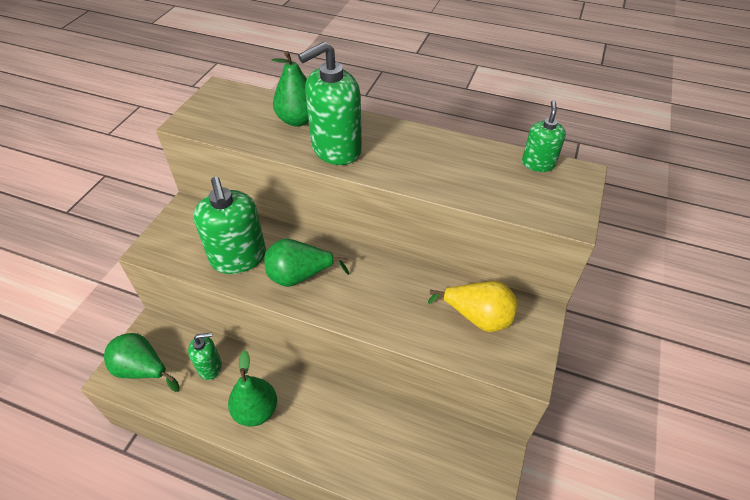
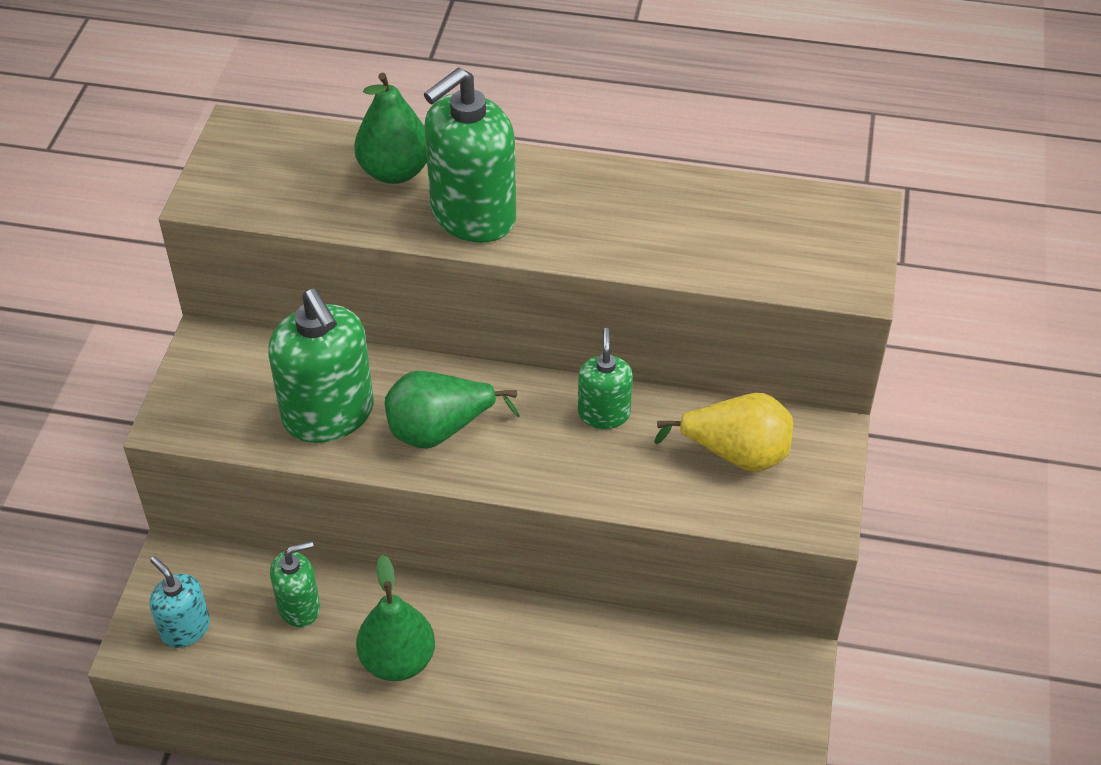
camera: 10 degrees left, 0 degrees up
green pear [104,333,180,392] -> turquoise soap dispenser [150,556,210,648]
green soap dispenser [522,100,566,172] -> green soap dispenser moved to [578,328,633,429]

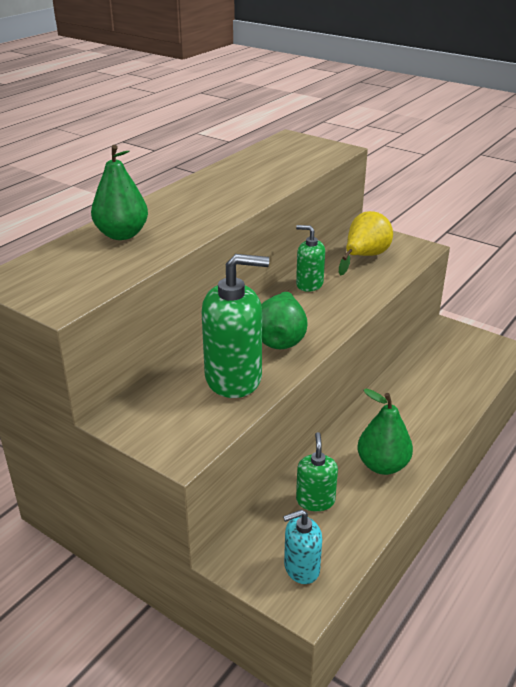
camera: 65 degrees left, 15 degrees down
green soap dispenser [424,68,517,243] -> none

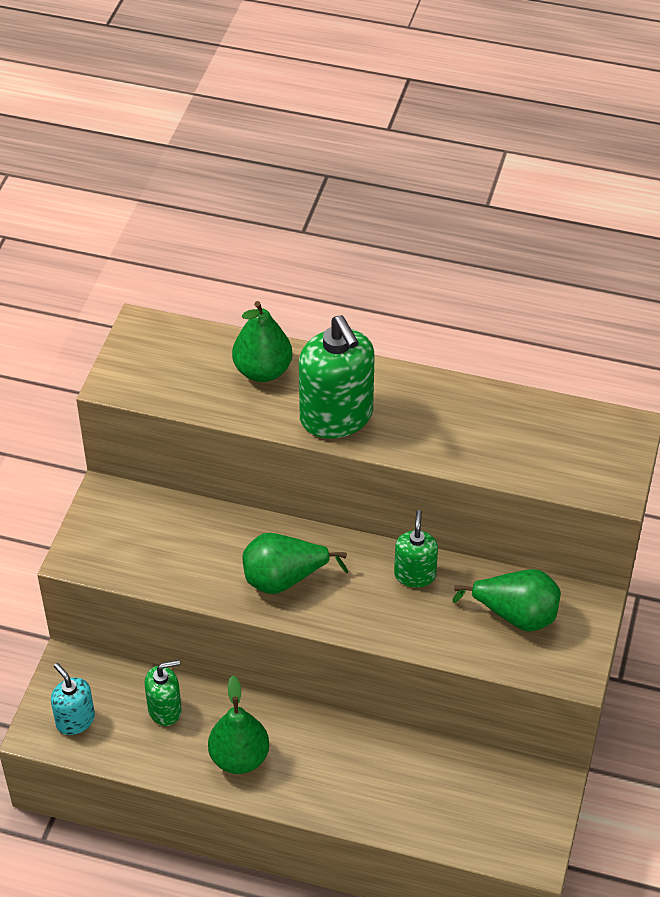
camera: 70 degrees right, 15 degrees up
green soap dispenser [202,254,269,398] -> green soap dispenser moved to [299,315,375,438]
yellow pear [339,211,393,275] -> green pear [452,569,561,632]

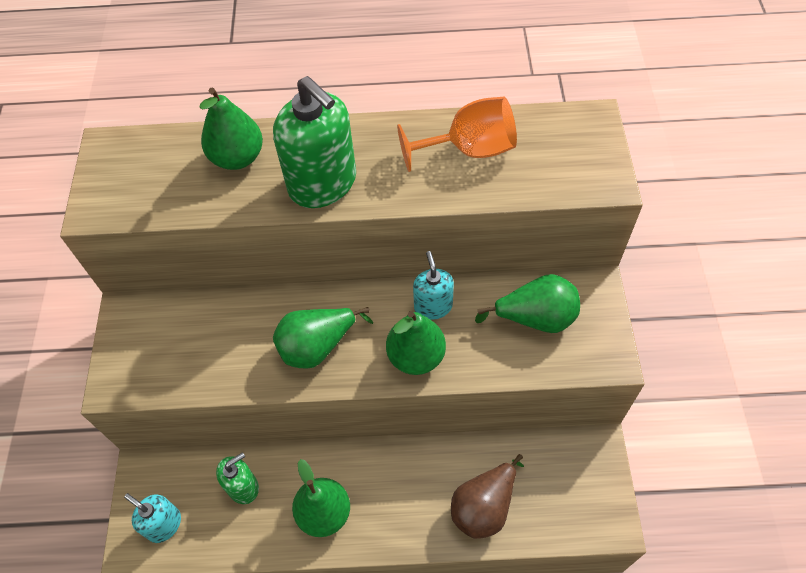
camera: 15 degrees left, 10 degrees up
green soap dispenser [394,510,438,588] -> turquoise soap dispenser [413,251,454,320]
none -> green pear [386,311,446,375]
none -> orange goblet [397,97,517,172]
none -> brown pear [451,454,524,539]

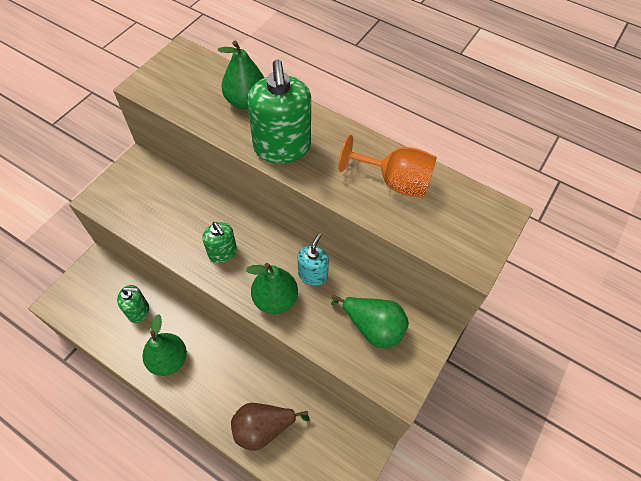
camera: 30 degrees right, 0 degrees up
turquoise soap dispenser [124,493,181,543] -> none
green pear [273,307,373,369] -> green soap dispenser [203,222,237,263]

